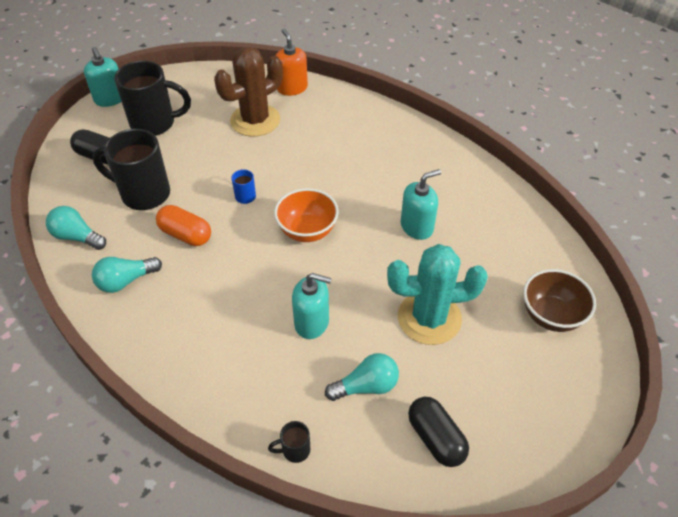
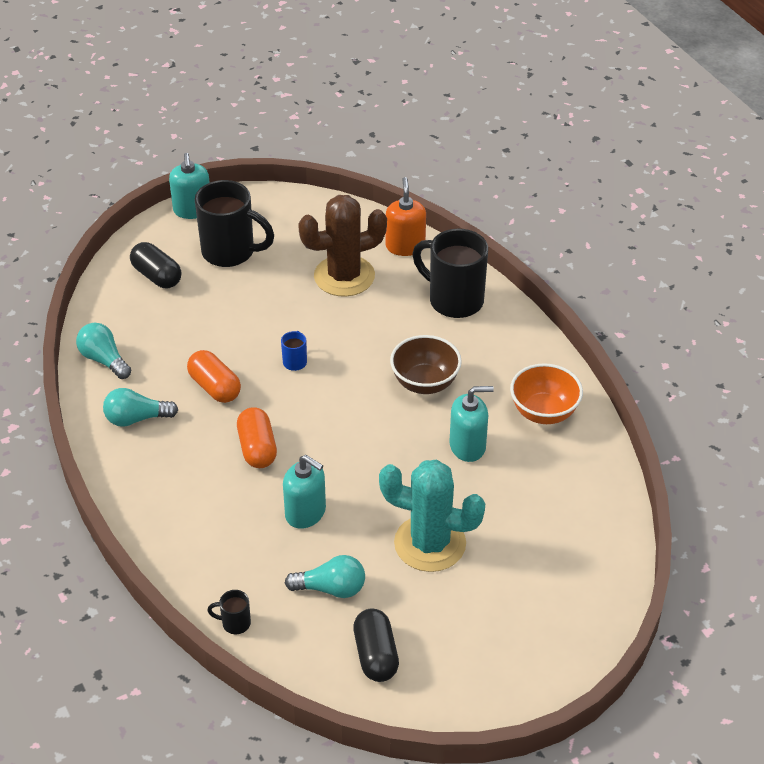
camera: 20 degrees right, 5 degrees down
black mug [93,129,170,210] -> black mug moved to [413,229,488,318]
orange bowl [274,188,339,242] -> orange bowl moved to [510,364,583,424]
brown bowl [523,269,596,332] -> brown bowl moved to [390,335,462,394]
none -> orange capsule [237,407,277,468]

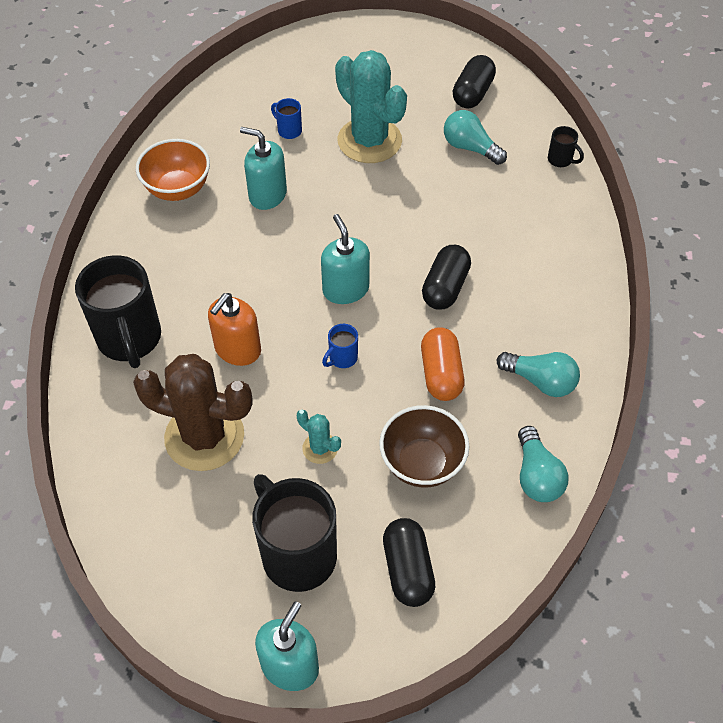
camera: 145 degrees left, 10 degrees up
orange capsule [237,407,277,468] -> black capsule [422,245,471,310]
turquoise soap dispenser [283,455,326,529] -> turquoise soap dispenser moved to [321,214,370,304]
orange soap dispenser [386,177,426,256] -> orange soap dispenser moved to [208,293,261,366]
brown bowl [390,335,462,394] -> brown bowl moved to [379,405,469,488]
none -> blue mug [271,98,302,139]
none -> turquoise cactus [297,410,341,464]

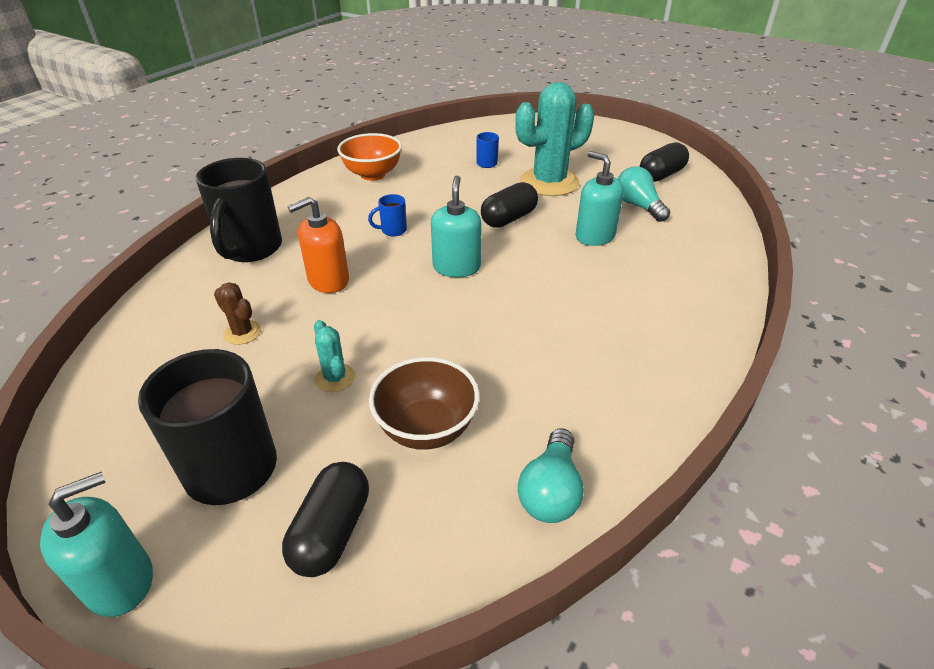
camera: 25 degrees right, 15 degrees down
brown cactus [133,354,252,471] -> brown cactus [214,282,261,345], size x0.44
turquoise soap dispenser [240,127,287,210] -> turquoise soap dispenser moved to [575,151,624,246]
blue mug [322,324,358,368] -> blue mug moved to [368,194,407,236]
turquoise cactus [335,50,407,163] -> turquoise cactus turned 75 degrees clockwise [515,82,594,196]
orange capsule [421,327,465,401] -> none
black capsule [422,245,471,310] -> black capsule moved to [481,182,538,228]
turquoise light bulb [497,352,580,397] -> none
black mug [548,126,584,167] -> none

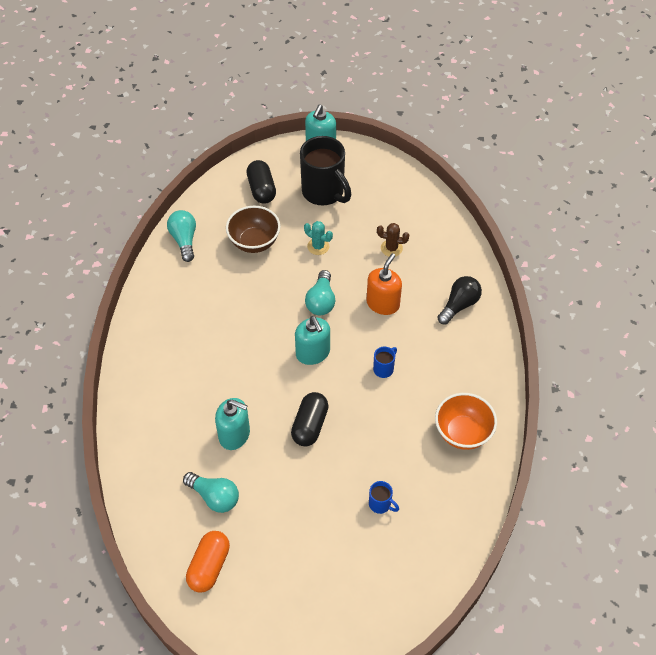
camera: 150 degrees right, 15 degrees up
black mug [195,158,282,262] -> black light bulb [437,276,482,324]
turquoise cactus [515,82,594,196] -> none
black capsule [640,142,689,182] -> orange capsule [186,531,230,592]
none -> turquoise light bulb [305,270,335,315]

